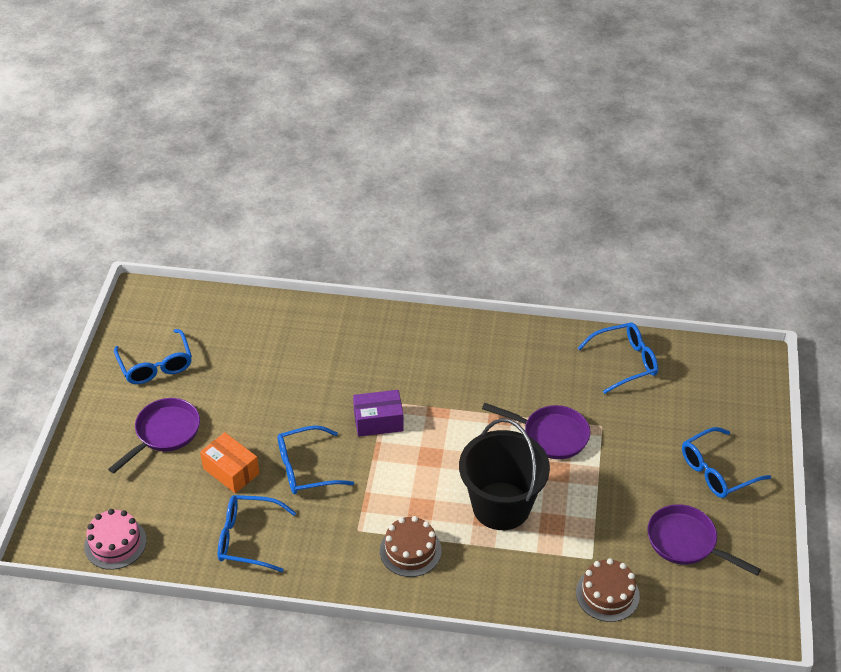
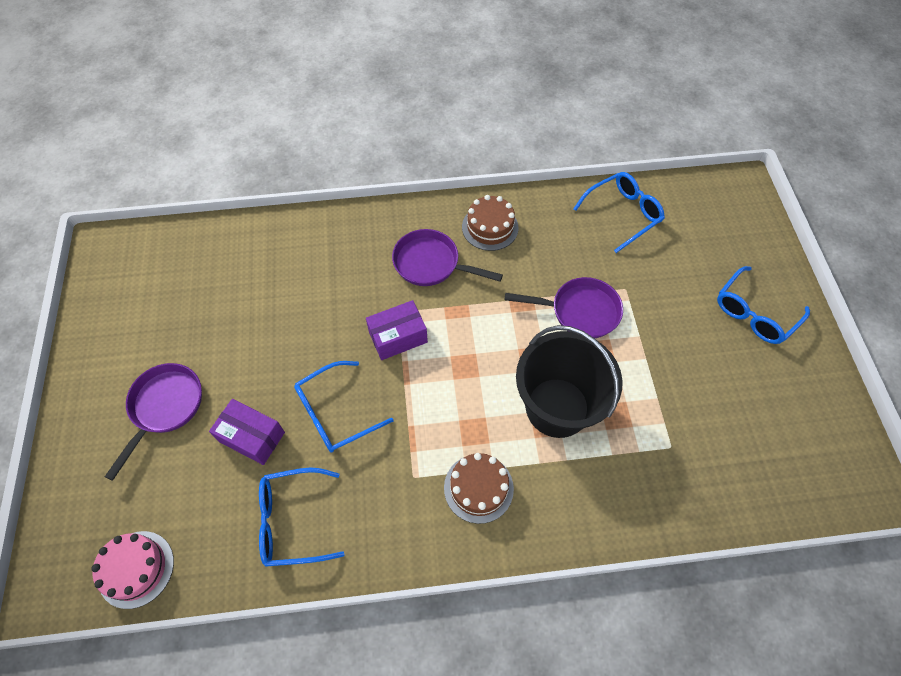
camera: 15 degrees left, 15 degrees up
blue glasses [114,329,192,384] -> none
orange box [200,432,259,493] -> purple box [209,399,285,465]
brown cake [576,558,640,622] -> brown cake moved to [462,195,519,251]
purple pan [647,504,761,576] -> purple pan moved to [392,229,503,286]

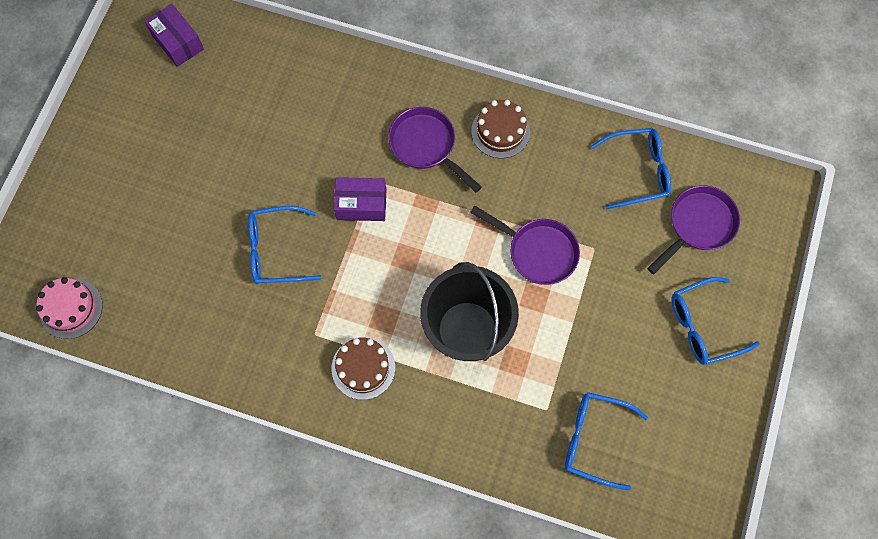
camera: 25 degrees right, 10 degrees up
purple pan [105,363,202,481] -> purple pan moved to [647,185,740,274]
purple box [209,399,285,465] -> purple box moved to [145,4,204,67]
blue glasses [259,467,345,567] -> blue glasses moved to [565,392,648,490]

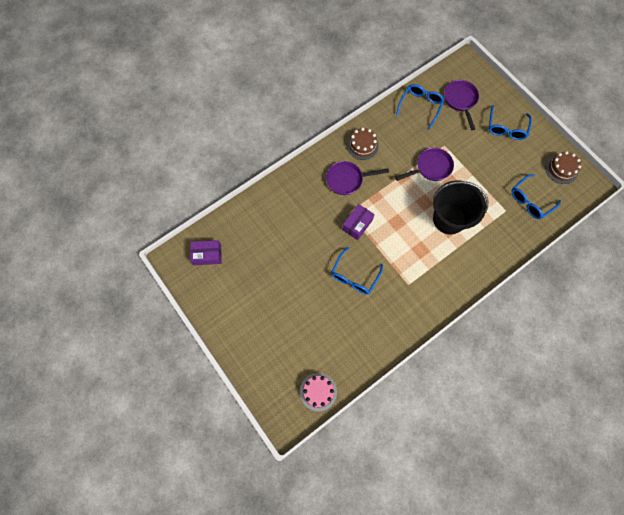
camera: 55 degrees left, 0 degrees up
brown cake [331,337,395,400] -> brown cake moved to [545,151,581,184]

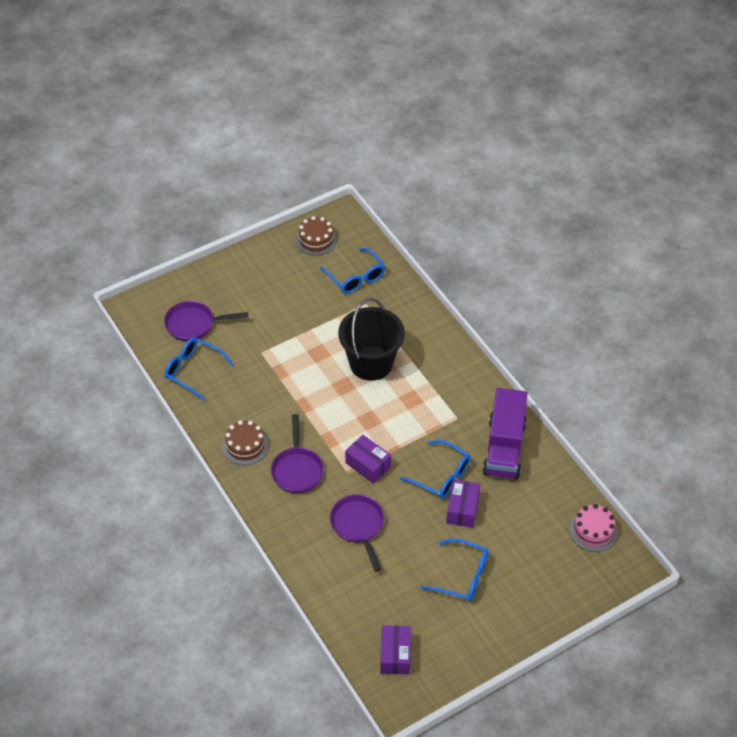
camera: 85 degrees left, 20 degrees down
purple pan [395,148,454,181] -> purple pan moved to [330,494,384,572]
blue glasses [488,106,532,140] -> blue glasses moved to [421,538,488,601]
none -> purple box [446,480,480,528]
none -> purple truck [482,388,528,479]

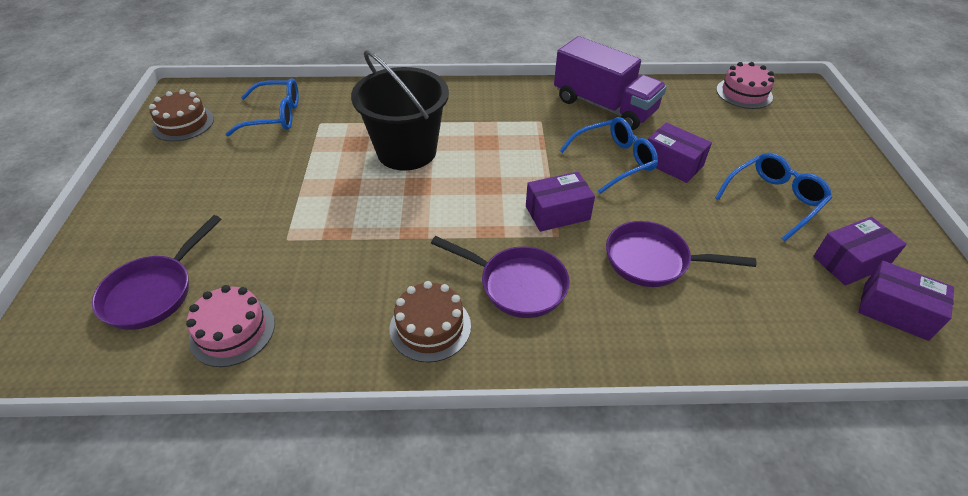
camera: 60 degrees left, 5 degrees down
blue glasses [165,338,233,401] -> pink cake [186,285,275,367]
none -> purple box [813,216,907,286]

